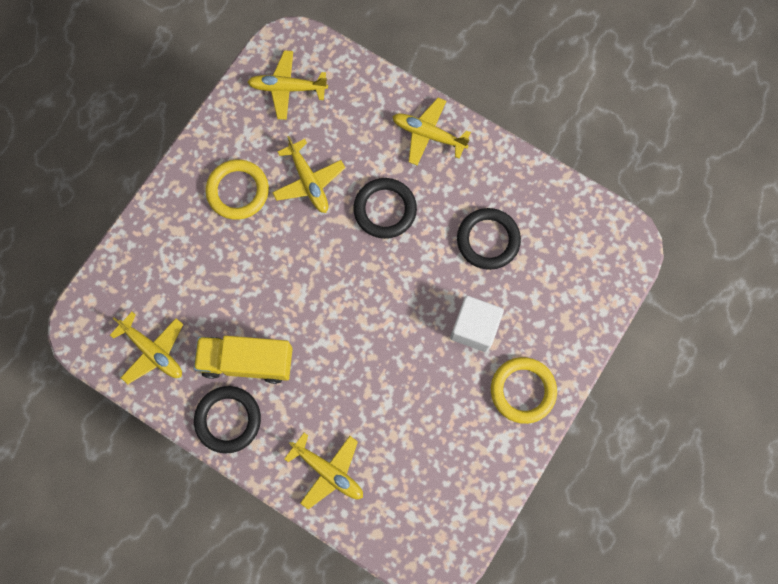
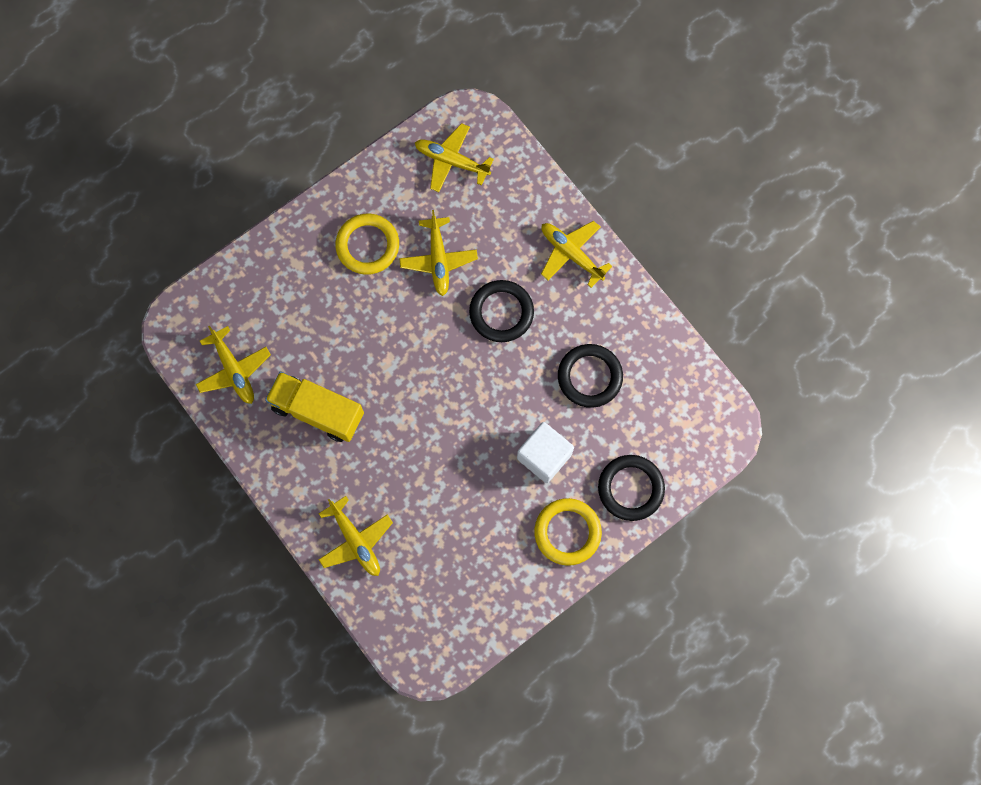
camera: 20 degrees right, 0 degrees up
black ring [194,386,261,454] -> black ring moved to [598,455,665,521]

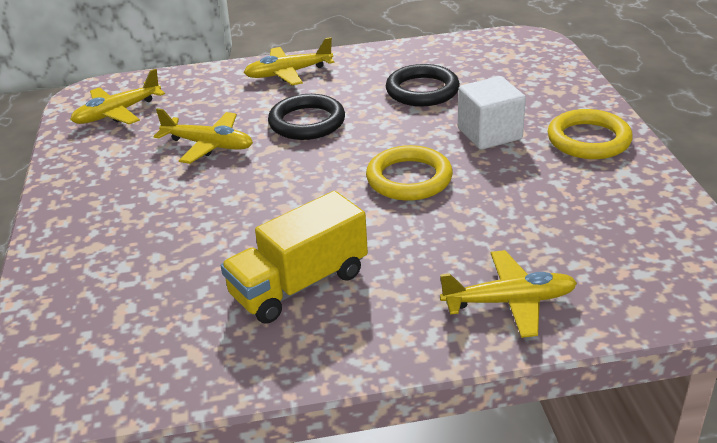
camera: 60 degrees left, 40 degrees down
yellow plane [196,326,271,404] -> none
yellow ring [335,213,399,275] -> yellow ring moved to [366,145,453,201]
black ring [598,455,665,521] -> none

